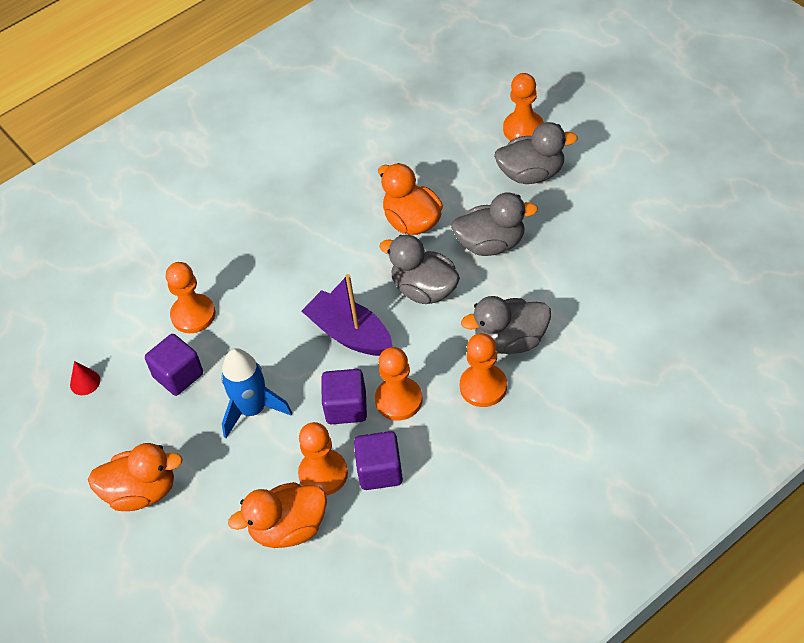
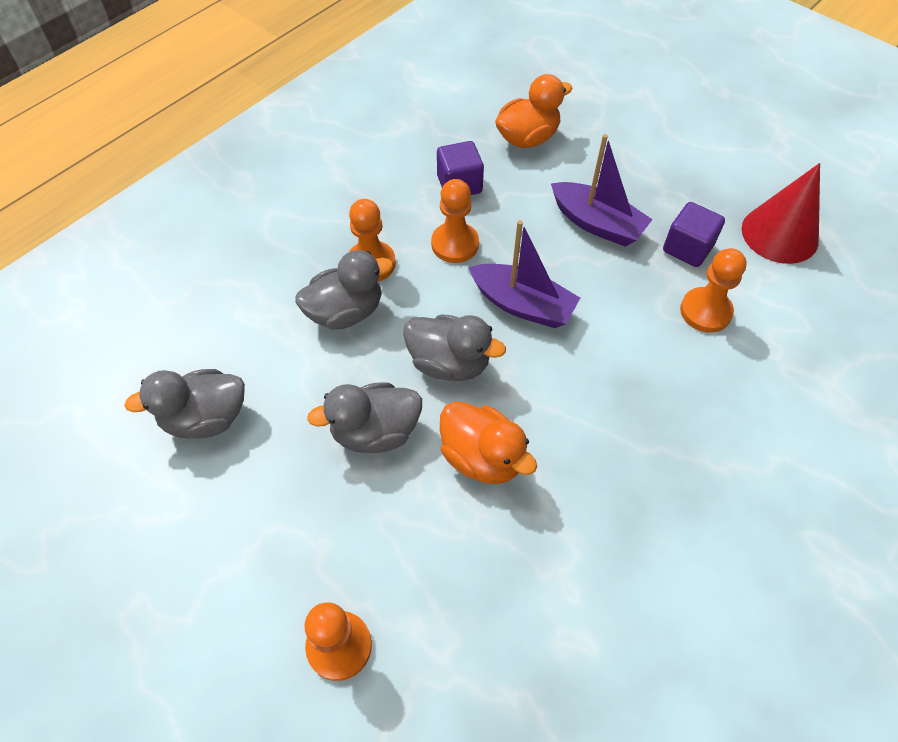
camera: 165 degrees right, 5 degrees up
red cone [70,361,100,395] -> red cone [742,163,820,264], size x2.40
orange duck [88,443,183,511] -> none
blue rocket [221,348,292,438] -> purple boat [551,134,653,247]
orange pawn [298,422,348,495] -> none
purple cube [321,369,367,424] -> none
grey duck [494,122,578,184] -> grey duck moved to [124,369,245,439]

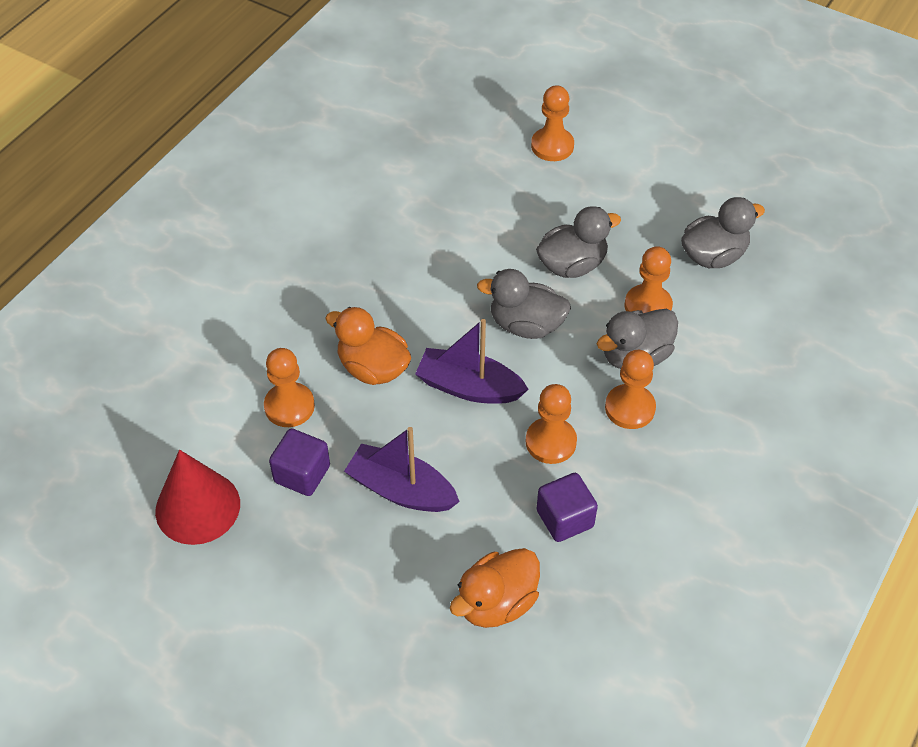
camera: 170 degrees right, 5 degrees down
orange duck [440,401,537,484] -> orange duck moved to [325,307,411,385]
none -> orange pawn [625,246,673,313]

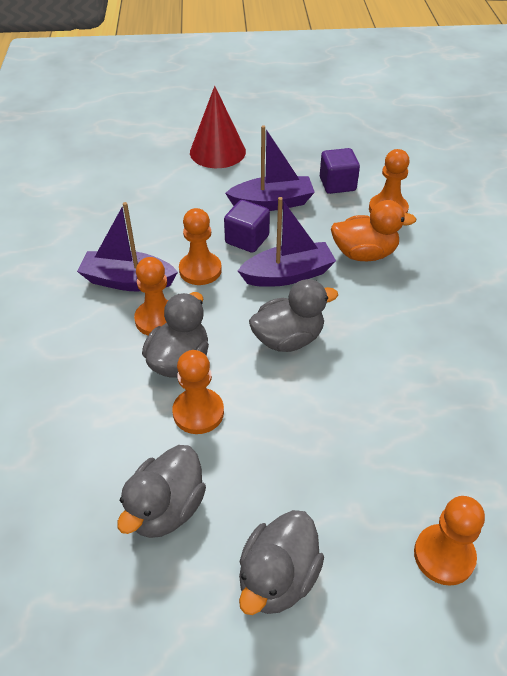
camera: 145 degrees right, 5 degrees down
red cone [155,450,240,545] -> red cone moved to [190,86,246,168]
orange duck [450,548,540,628] -> none
grey duck [536,206,621,278] -> grey duck moved to [239,510,324,615]
purple cube [537,473,598,542] -> purple cube moved to [224,200,270,253]
none -> purple boat [77,202,178,291]

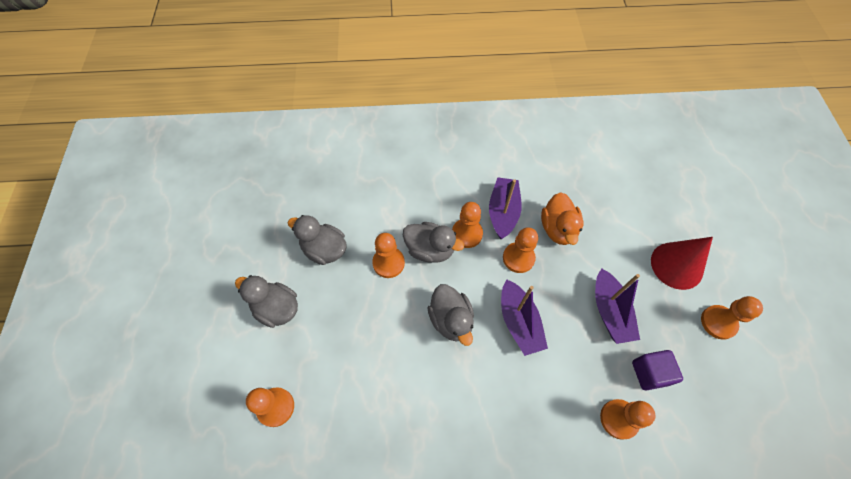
camera: 90 degrees right, 15 degrees up
purple cube [224,200,270,253] -> none
orange duck [331,200,416,261] -> orange duck moved to [541,192,584,245]
none -> orange pawn [701,296,763,340]

